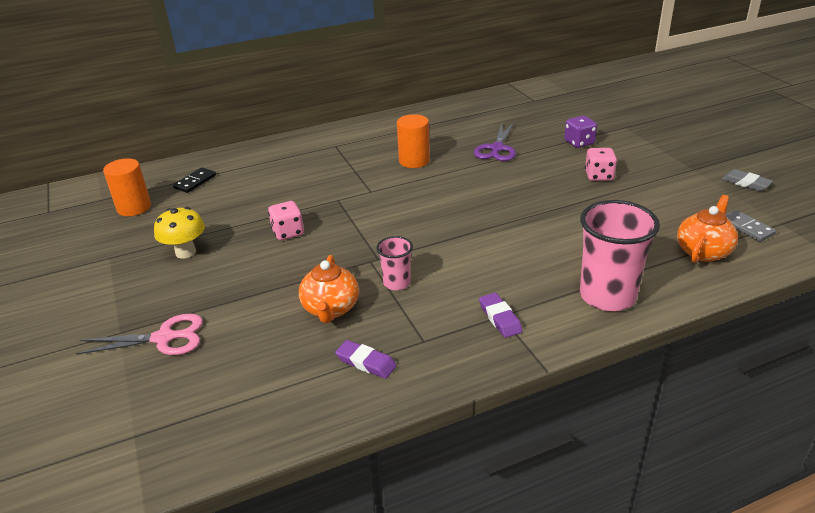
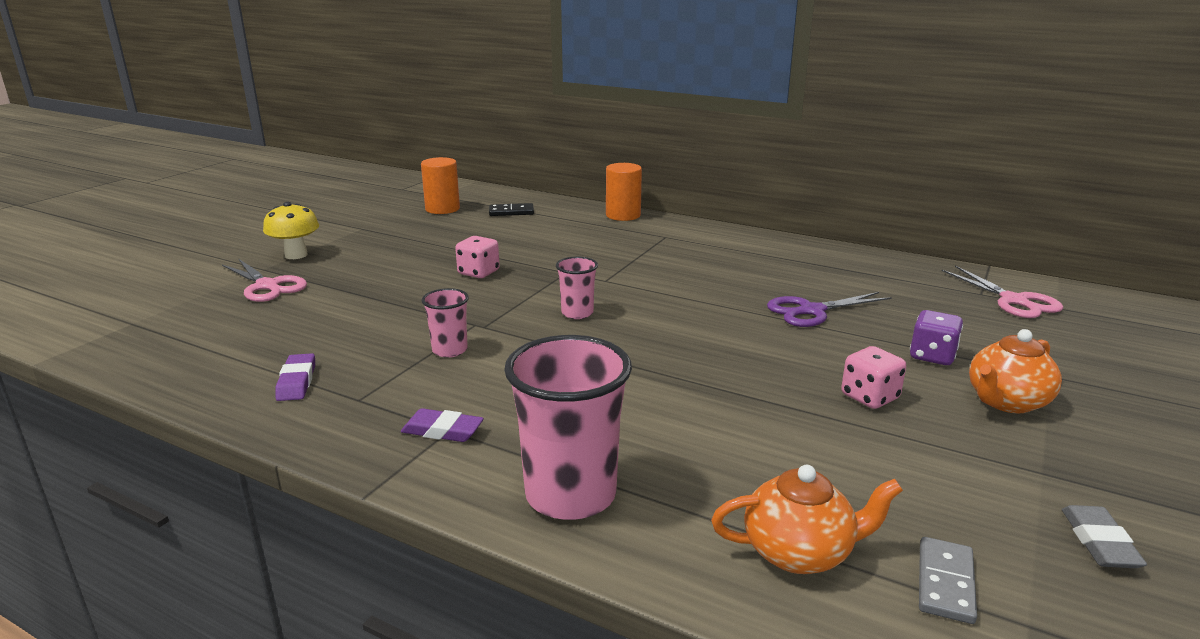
camera: 50 degrees right, 10 degrees down
yellow mushroom [154,207,205,259] -> yellow mushroom moved to [263,202,319,259]
orange teapot [299,255,359,323] -> orange teapot moved to [969,329,1062,413]
orange cylinder [397,114,430,168] -> orange cylinder moved to [606,163,642,221]
purple eraser [479,293,523,338] -> purple eraser turned 75 degrees clockwise [401,408,484,442]
none -> pink cup [556,257,598,319]
none -> pink scissors [942,266,1063,318]

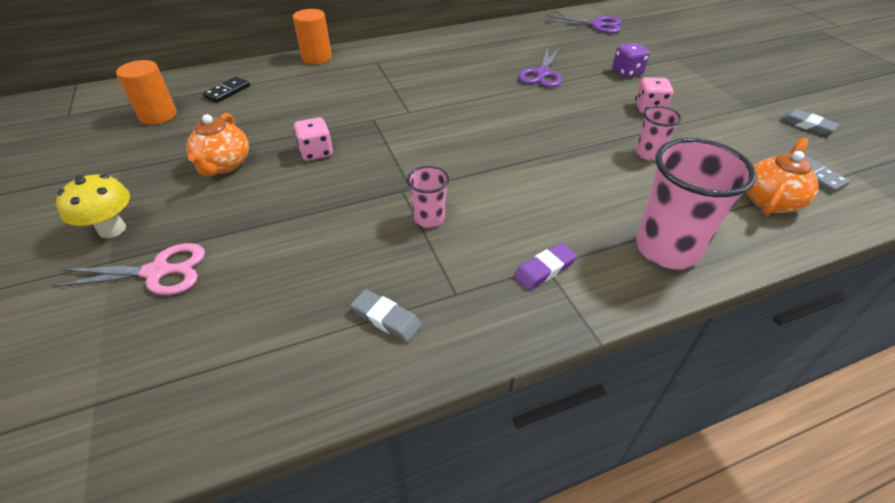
camera: 50 degrees left, 20 degrees up
purple eraser [275,353,315,401] -> grey eraser [350,289,422,342]
pink cup [556,257,598,319] -> pink cup moved to [636,106,681,161]
pink scissors [942,266,1063,318] -> purple scissors [545,15,622,34]
orange teapot [969,329,1062,413] -> orange teapot moved to [186,113,249,176]

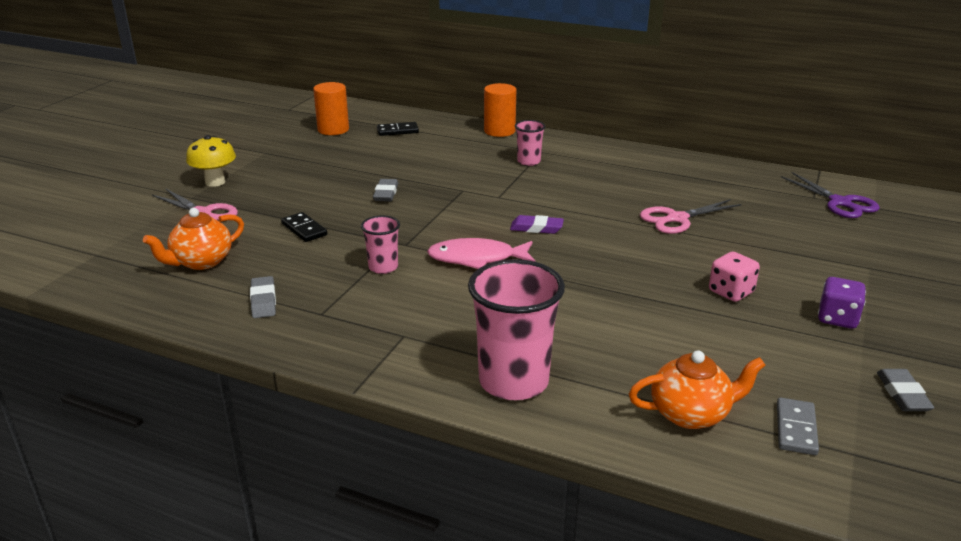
camera: 45 degrees right, 15 degrees down
orange teapot [186,113,249,176] -> orange teapot moved to [143,208,244,270]
pink dice [294,117,333,161] -> grey eraser [373,179,398,201]
purple eraser [513,243,577,290] -> purple eraser moved to [510,215,564,234]
purple scissors [518,47,562,87] -> pink scissors [640,199,742,234]
purple dice [612,43,650,78] -> purple dice moved to [818,277,866,329]
pink cup [636,106,681,161] -> pink cup moved to [515,120,546,166]
none -> black domino [281,212,327,242]
none -> pink fish [427,238,535,269]

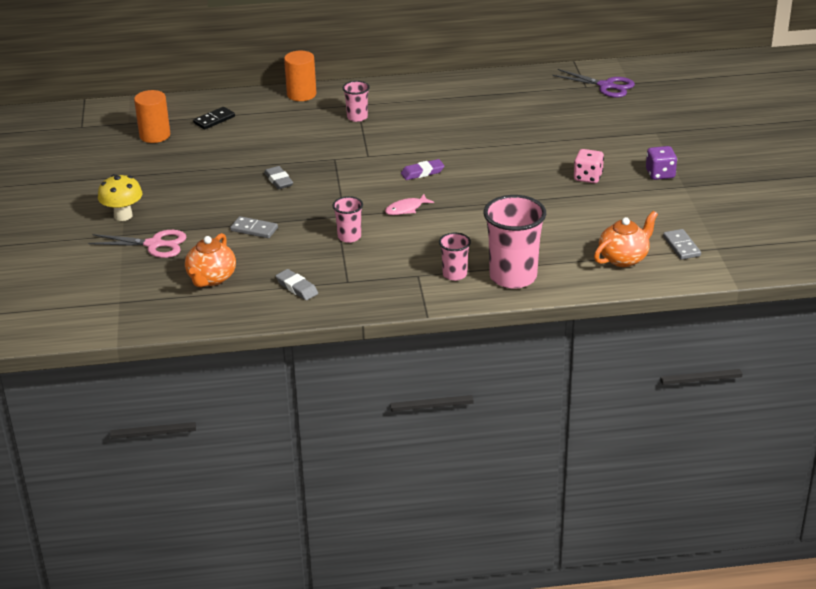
camera: 30 degrees left, 5 degrees up
black domino [281,212,327,242] -> grey domino [230,216,278,238]
pink fish [427,238,535,269] -> pink fish [385,194,434,215], size x0.61
pink scissors [640,199,742,234] -> none
grey eraser [877,369,934,411] -> none
none -> pink cup [439,233,471,281]

